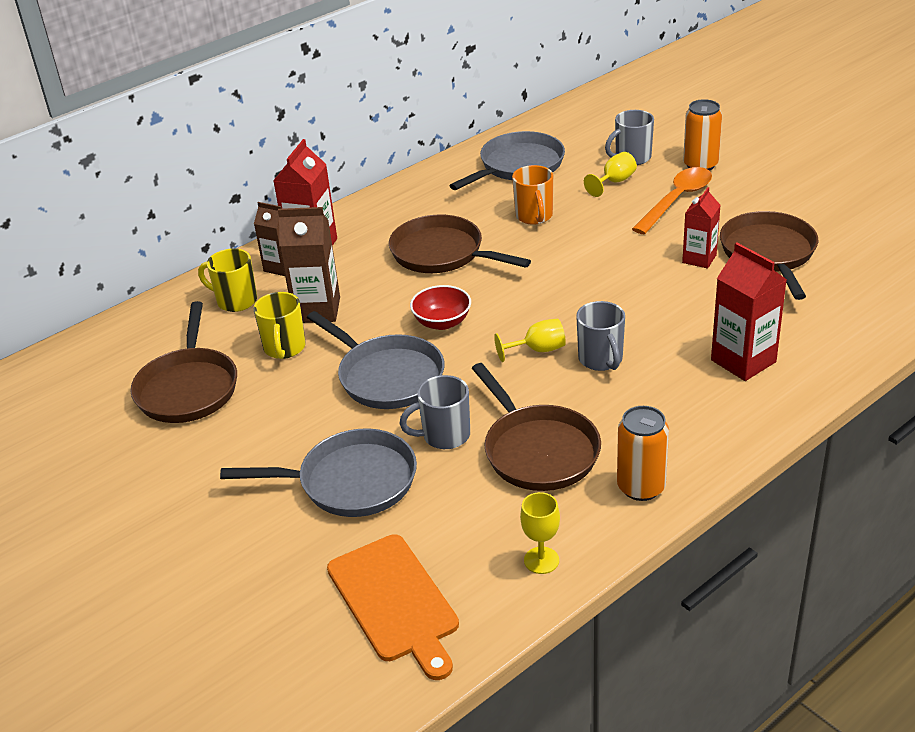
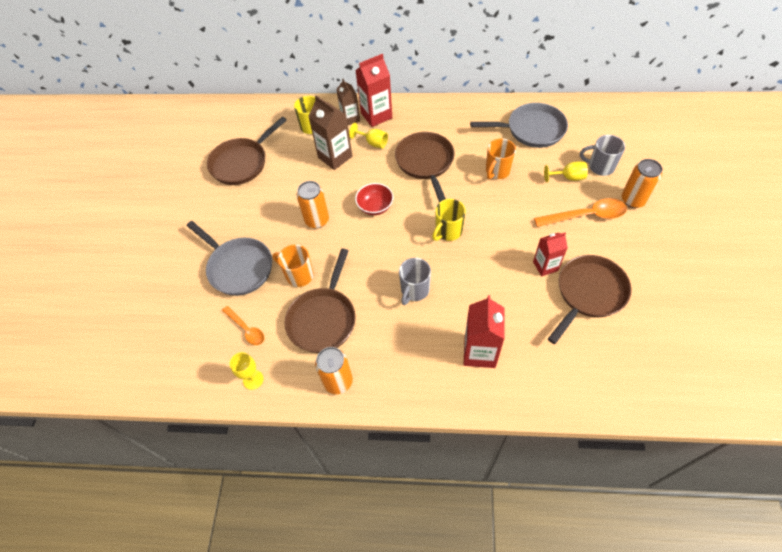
camera: 45 degrees right, 20 degrees up
yellow mug [254,292,306,359] -> yellow mug moved to [432,199,466,241]
grey pan [307,311,445,409] -> orange can [297,181,329,228]
orange cutting board [327,534,459,680] -> none
grey mug [399,375,470,449] -> orange mug [273,244,314,287]
yellow goblet [494,319,566,362] -> yellow goblet moved to [349,123,388,148]
none -> orange spoon [222,306,264,345]

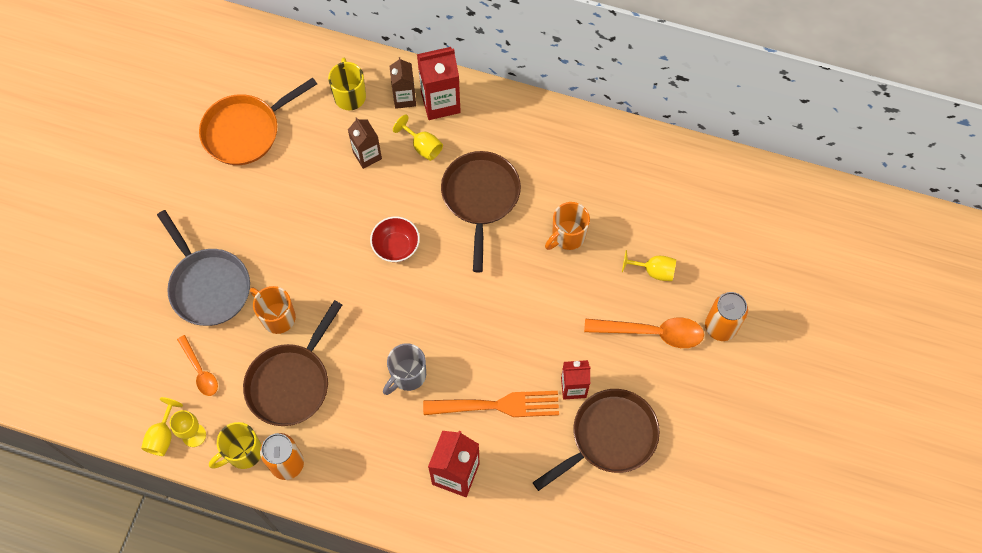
camera: 10 degrees right, 10 degrees up
brown pan [207,117,287,185] -> orange pan [199,77,317,165]
orange can [297,181,329,228] -> none
brown carton [308,95,352,170] -> brown carton [348,117,382,169], size x0.65
yellow mug [432,199,466,241] -> yellow mug moved to [209,422,262,469]
grey pan [470,103,568,148] -> none
grey mug [580,135,625,176] -> none
none -> yellow goblet [141,397,183,456]
none -> orange fork [423,391,559,417]

